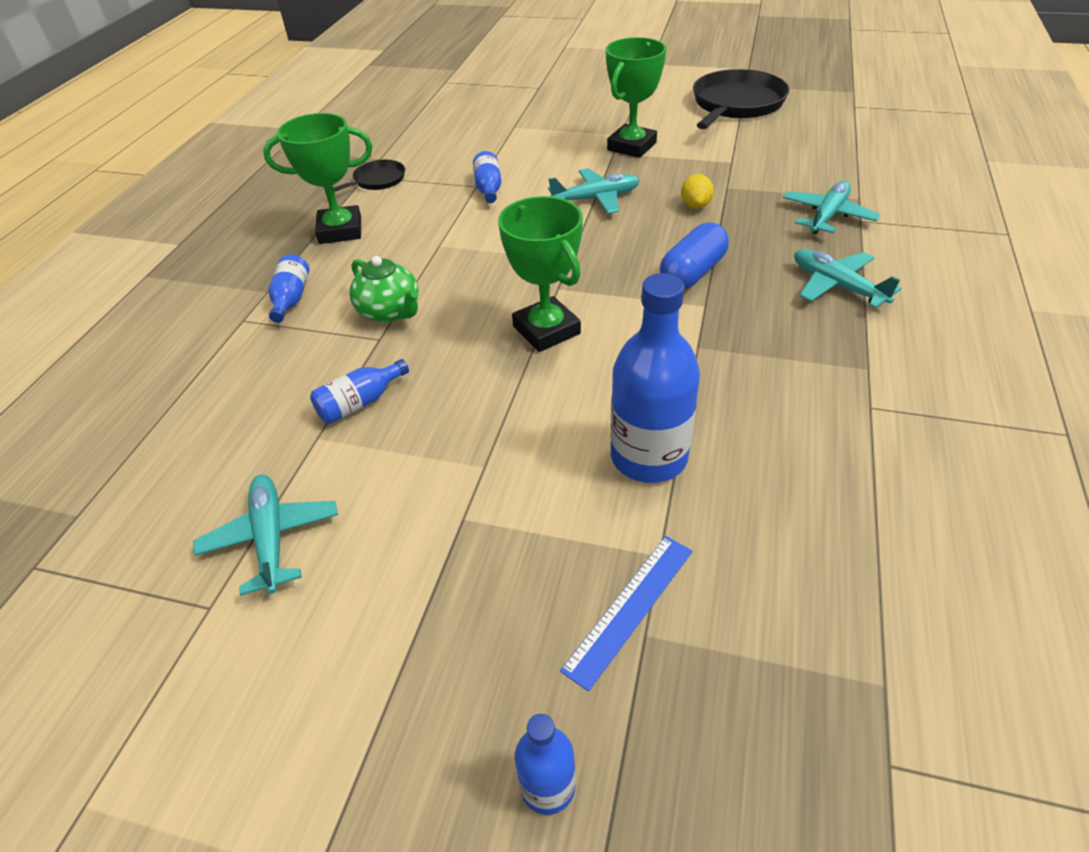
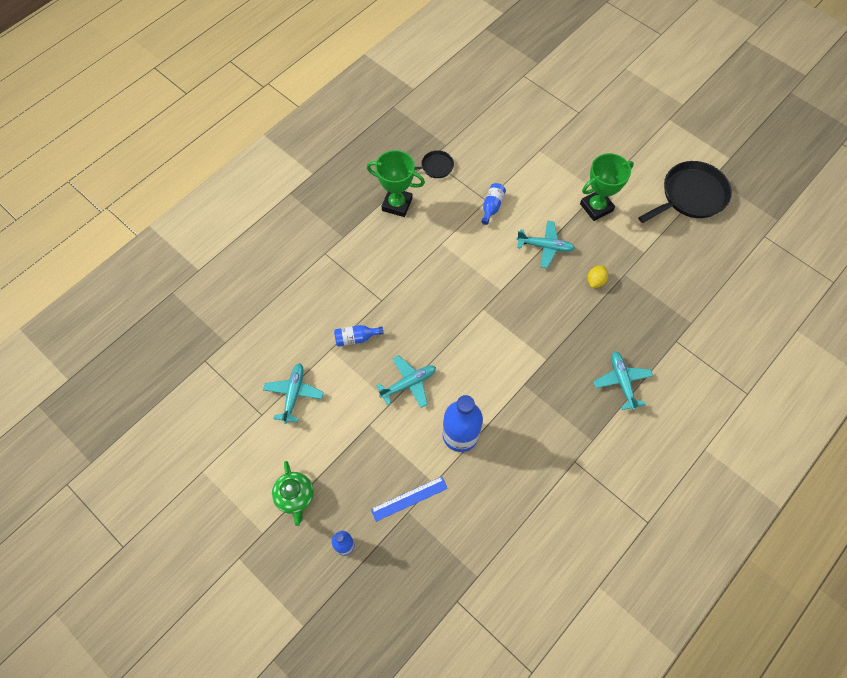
camera: 25 degrees right, 20 degrees up
blue bottle [268,254,310,323] -> none
green teapot [349,256,419,323] -> green teapot moved to [272,461,314,526]
green trophy [498,196,583,352] -> none
blue capsule [660,222,729,289] -> none
turquoise plane [783,181,880,234] -> turquoise plane moved to [376,355,436,408]

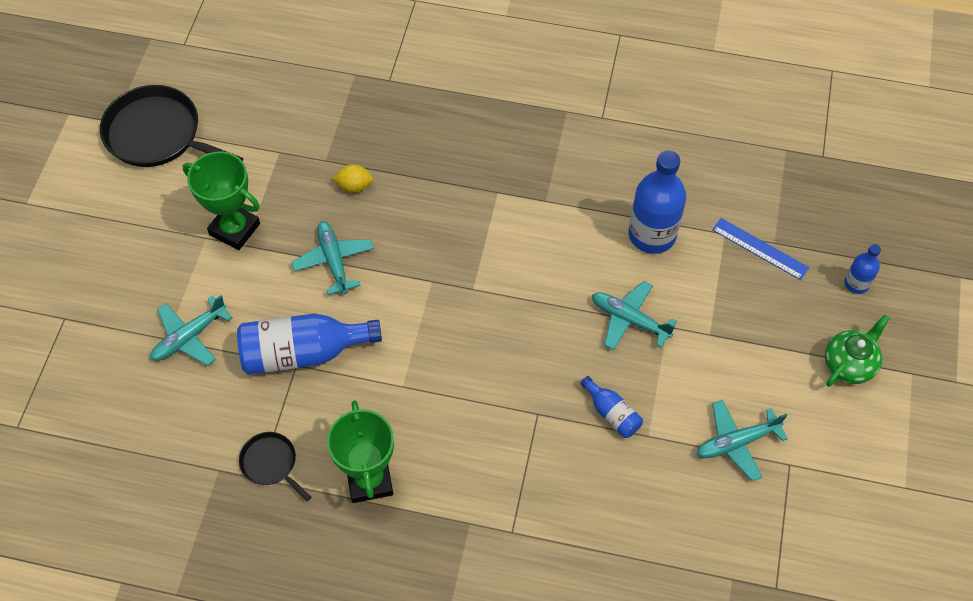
camera: 120 degrees left, 5 degrees down
blue bottle [481,183,506,225] -> blue bottle [237,313,382,375], size x1.95
turquoise plane [594,351,653,411] -> turquoise plane moved to [150,295,233,366]

